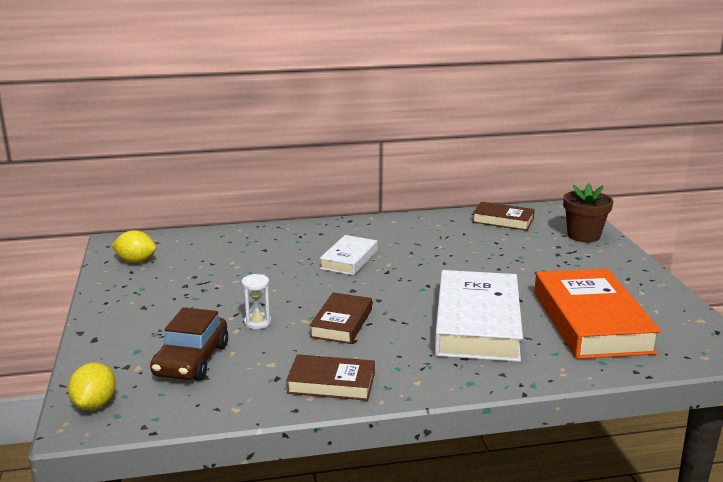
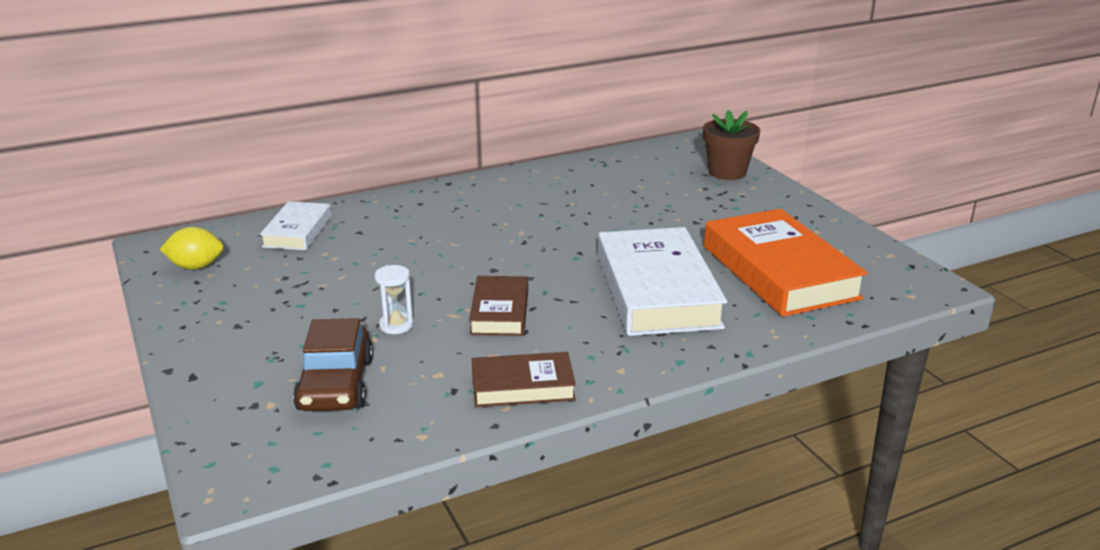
camera: 15 degrees left, 5 degrees up
yellow lemon [68,362,116,410] -> none
white book [319,235,378,275] -> white book moved to [260,201,332,250]
brown book [472,202,535,231] -> none

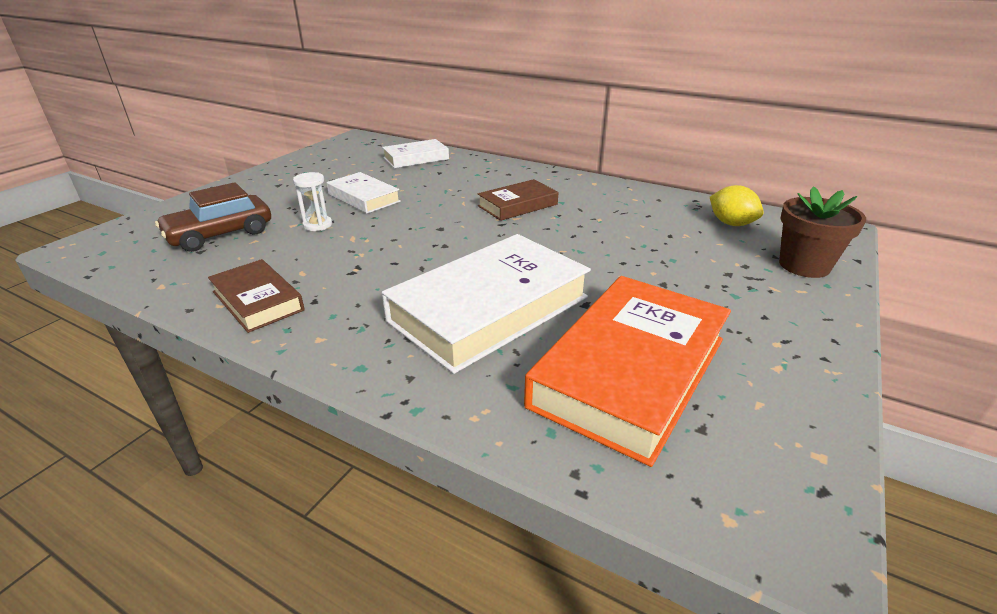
camera: 55 degrees right, 5 degrees up
yellow lemon [160,227,224,270] -> yellow lemon moved to [710,185,764,226]
brown book [469,276,528,336] -> brown book moved to [478,179,558,221]
none -> white book [327,172,401,214]

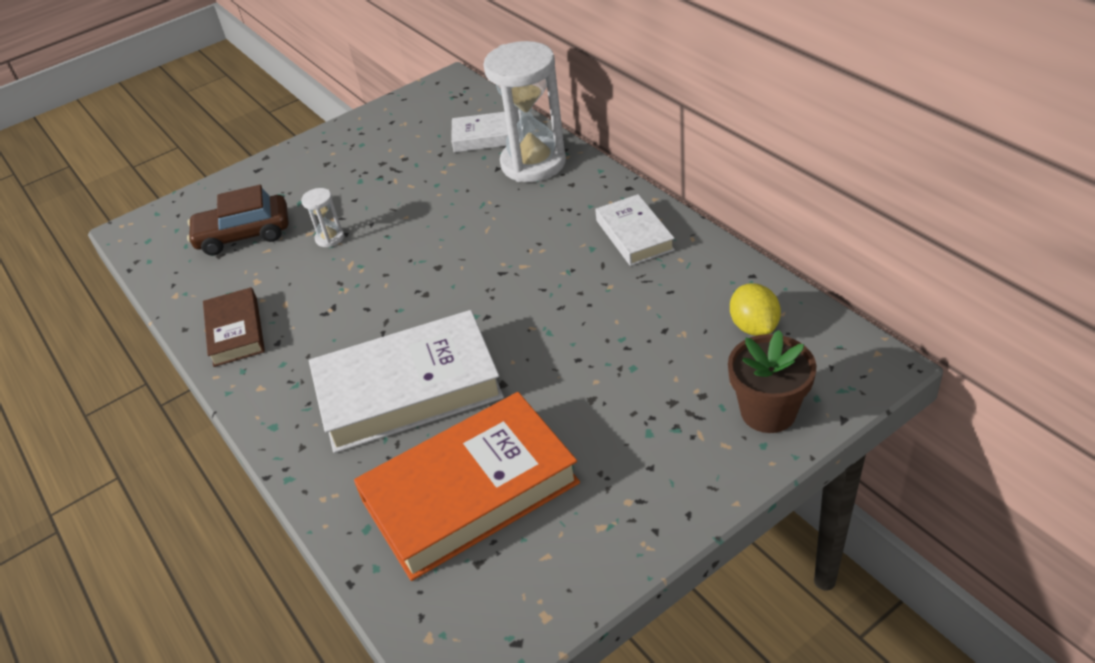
camera: 30 degrees right, 10 degrees up
white book [327,172,401,214] -> white book moved to [595,194,675,266]
brown book [478,179,558,221] -> none
none -> white hourglass [483,41,566,182]

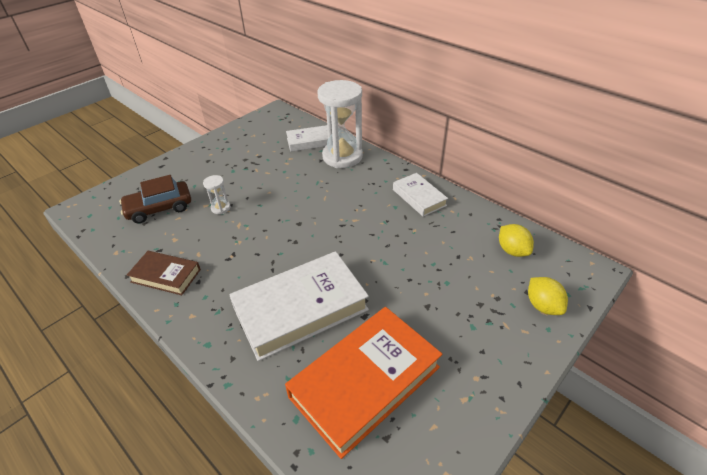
camera: 15 degrees left, 0 degrees up
brown book [203,287,265,367] -> brown book turned 45 degrees counterclockwise [127,251,201,295]
brown flower pot [728,330,817,433] -> yellow lemon [528,277,568,315]

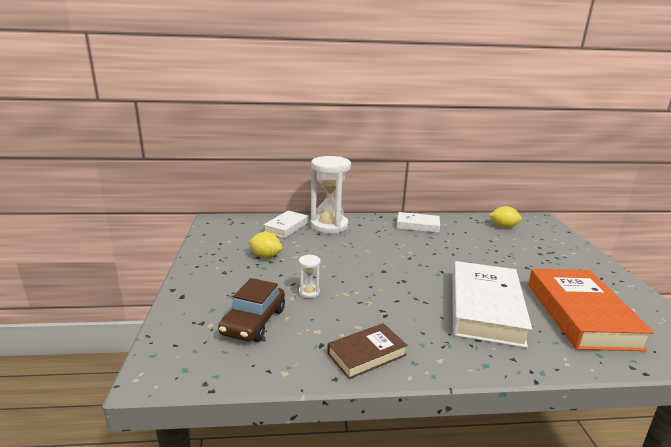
camera: 50 degrees left, 20 degrees down
yellow lemon [528,277,568,315] -> yellow lemon moved to [248,232,282,258]

